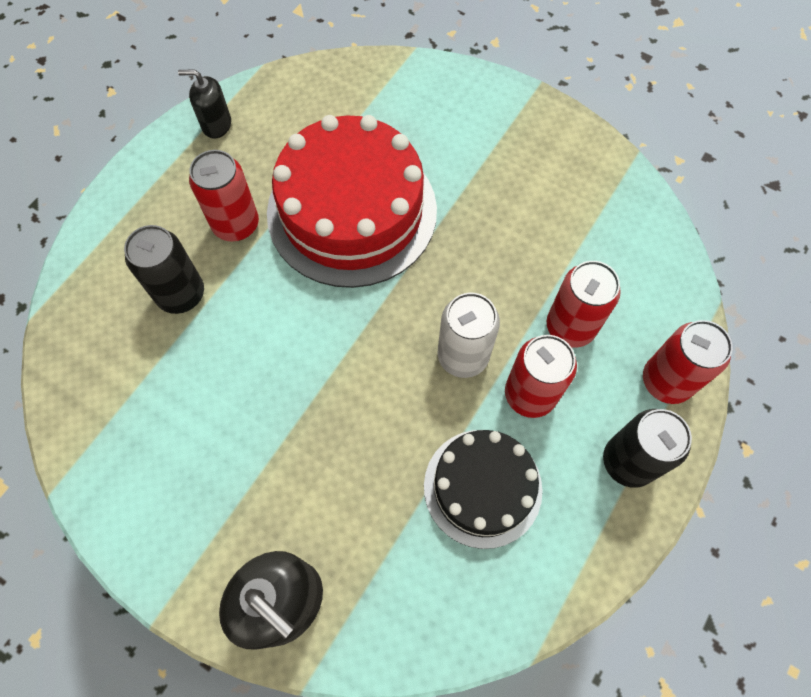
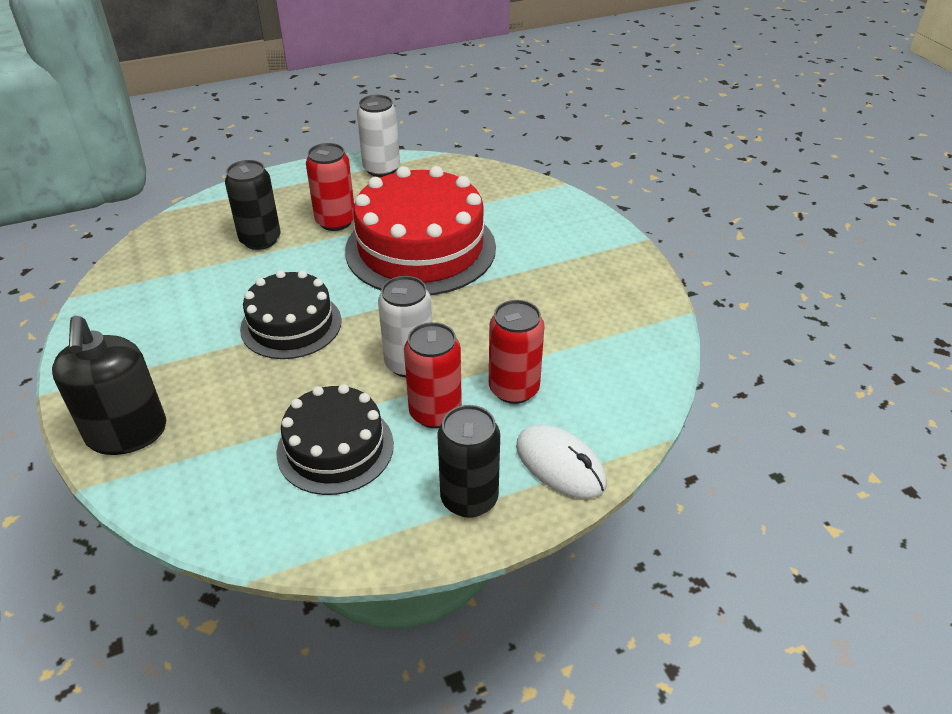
camera: 35 degrees right, 25 degrees down
black soap dispenser [178,69,231,138] -> white can [357,95,400,177]
red can [643,320,733,404] -> white mouse [516,424,607,499]
none -> black cake [240,270,342,359]

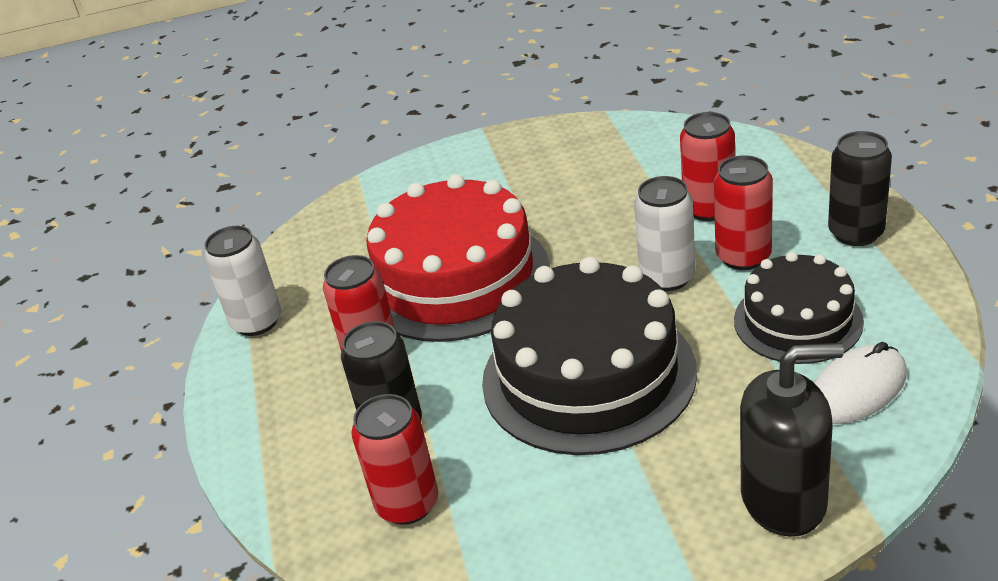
camera: 75 degrees left, 5 degrees down
black cake [240,270,342,359] -> black cake [482,257,697,455], size x1.68
white mouse [516,424,607,499] -> white mouse moved to [814,342,907,424]
none -> red can [351,394,438,525]

